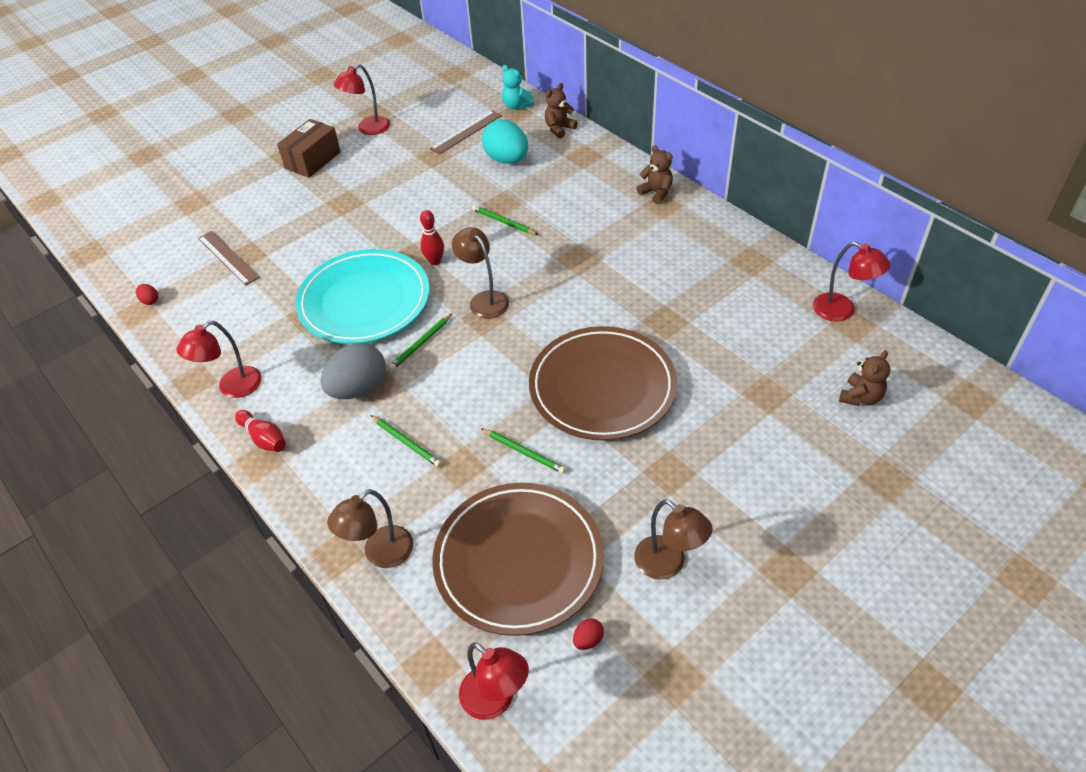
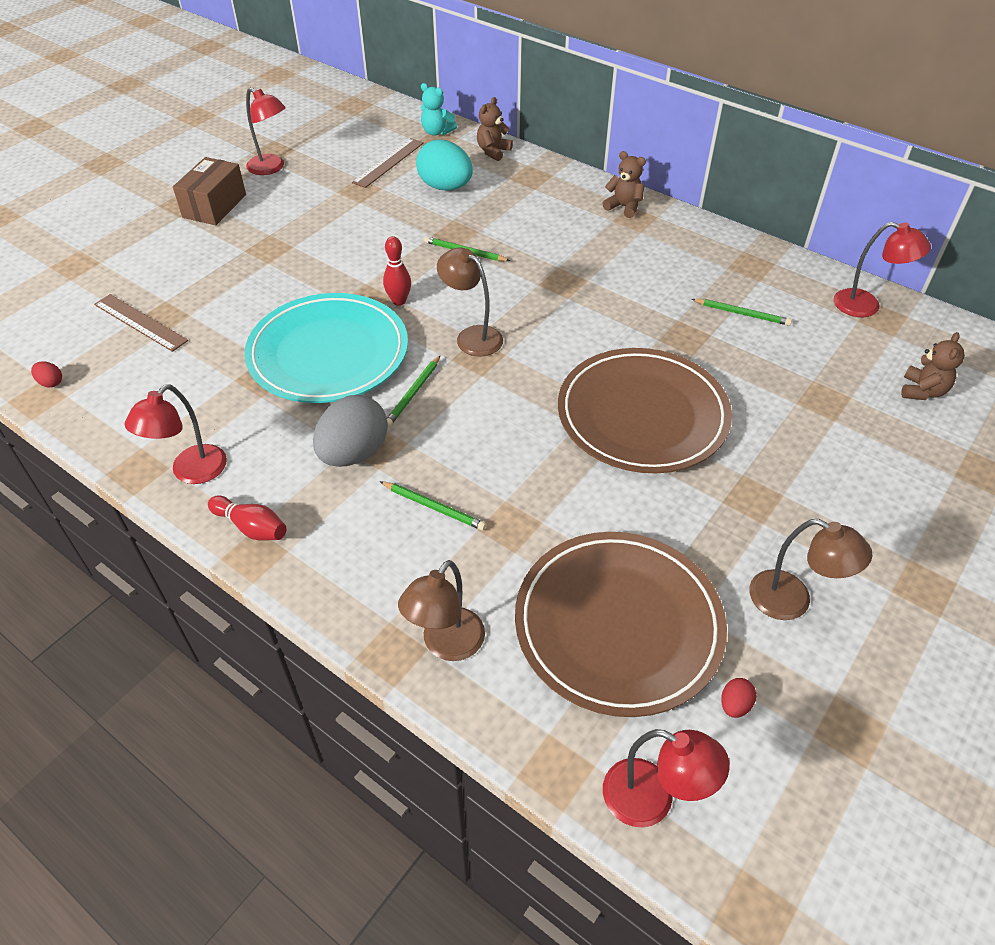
camera: 15 degrees left, 0 degrees up
red lamp [333,64,390,135] -> red lamp turned 90 degrees counterclockwise [246,88,286,175]
green pencil [480,428,566,474] -> green pencil moved to [691,299,792,326]

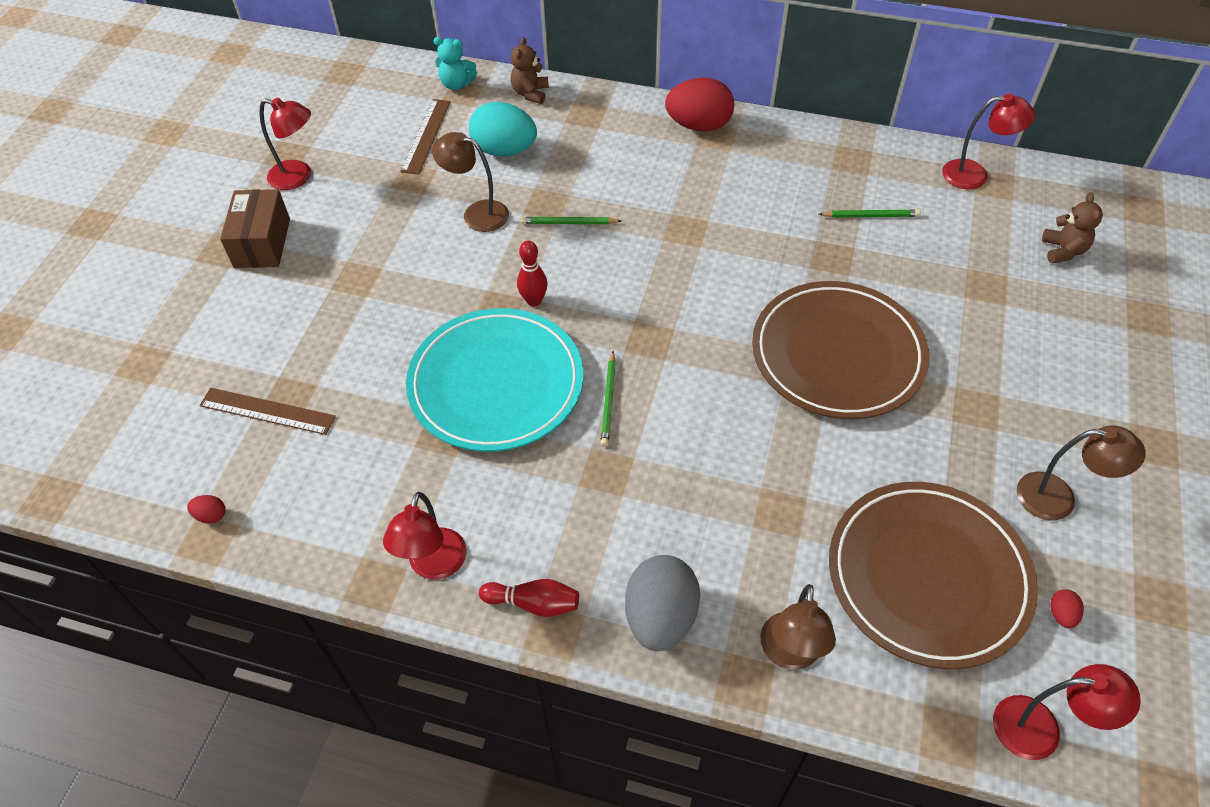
camera: 20 degrees left, 5 degrees up
grey egg [313,395,388,467] -> grey egg moved to [625,555,700,651]
green pencil [380,481,486,530] -> none
brown lamp [437,247,503,357] -> brown lamp moved to [432,132,509,232]
brown teddy bear [603,151,646,218] -> red egg [665,78,734,132]

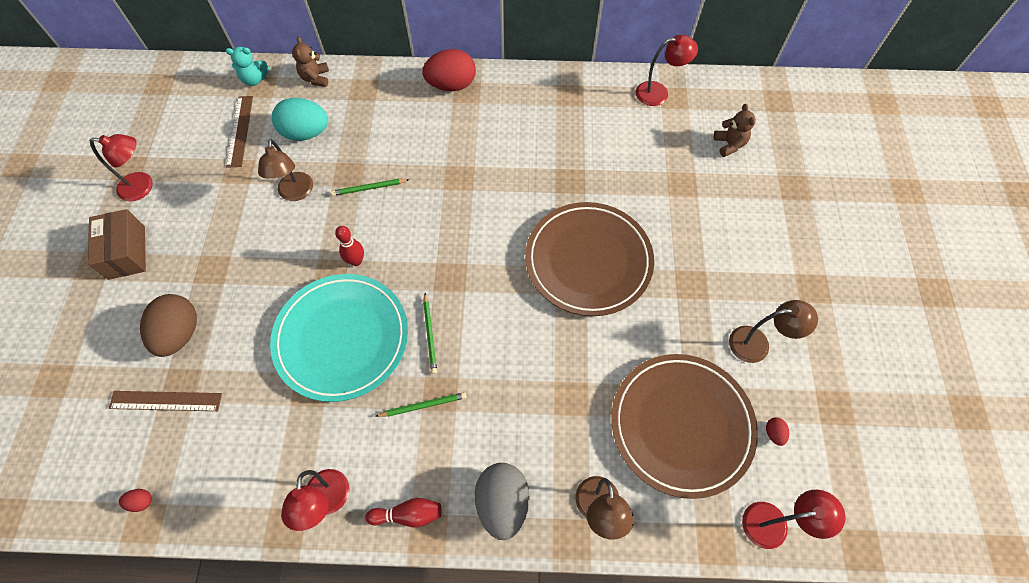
camera: 15 degrees left, 10 degrees up
brown lamp [432,132,509,232] -> brown lamp turned 105 degrees counterclockwise [258,139,313,201]
green pencil [819,210,921,218] -> green pencil moved to [375,392,467,417]
none -> brown egg [140,294,197,357]

